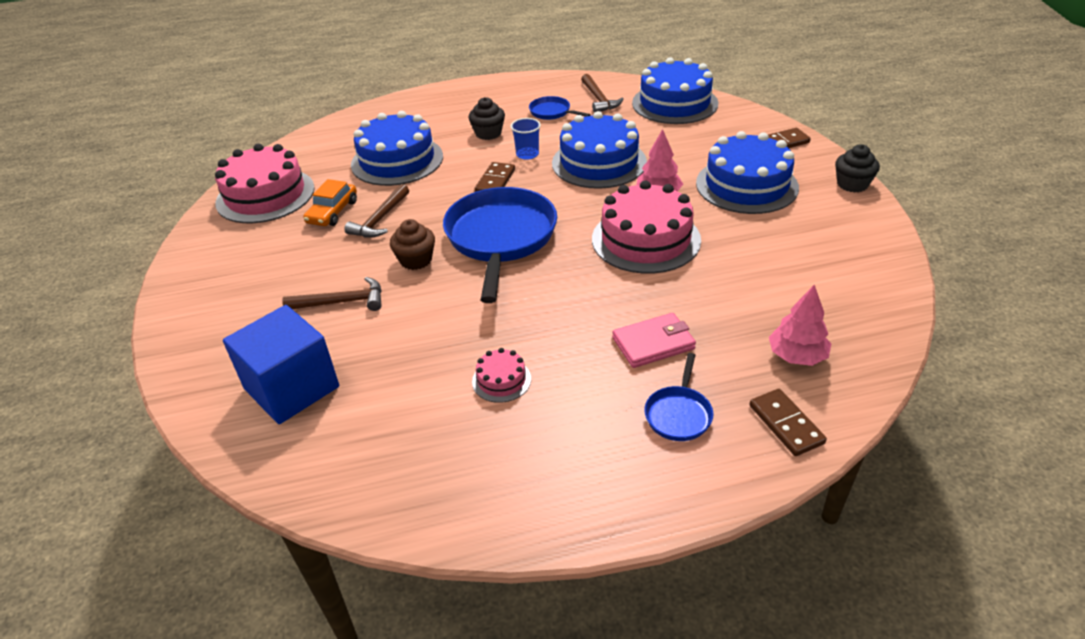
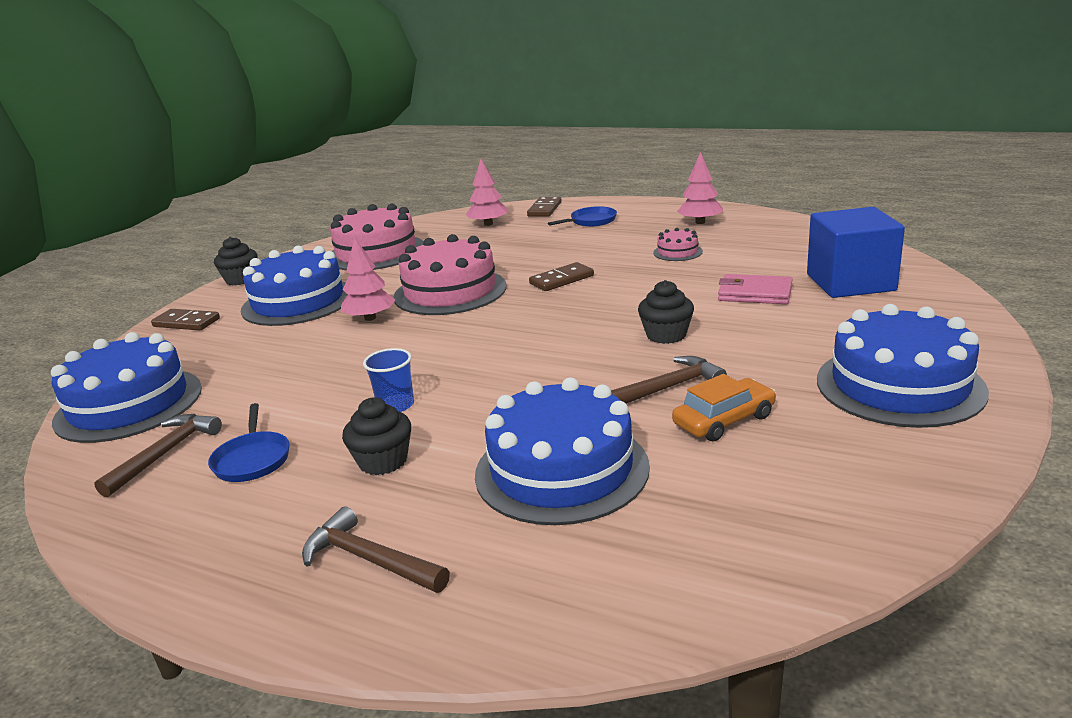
camera: 140 degrees left, 15 degrees down
pink cake [215,143,315,223] -> pink cake moved to [330,204,424,270]
brown hammer [282,277,382,311] -> brown hammer moved to [302,506,450,593]
brown cupcake [390,219,435,270] -> black cupcake [638,280,694,344]
blue pan [443,187,557,303] -> none
brown domino [475,162,515,192] -> brown domino moved to [529,262,594,291]
blue cake [552,111,647,189] -> blue cake moved to [817,304,989,428]
pink wallet [612,313,696,368] -> pink wallet moved to [718,274,793,304]
none -> pink tree [677,152,723,224]

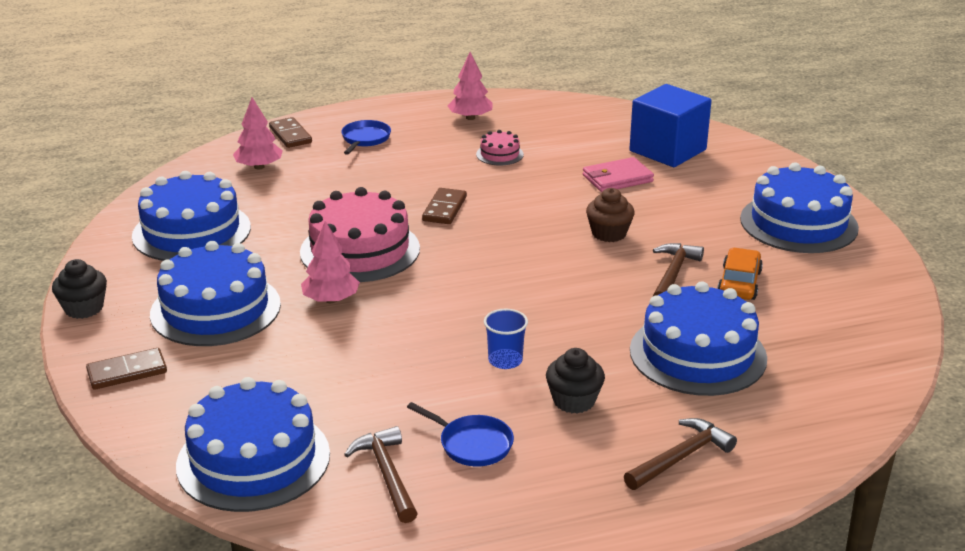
camera: 45 degrees left, 5 degrees up
brown hammer [302,506,450,593] -> brown hammer turned 150 degrees clockwise [624,418,737,490]
pink cake [330,204,424,270] -> blue cake [132,171,251,261]
black cupcake [638,280,694,344] -> brown cupcake [586,188,635,242]

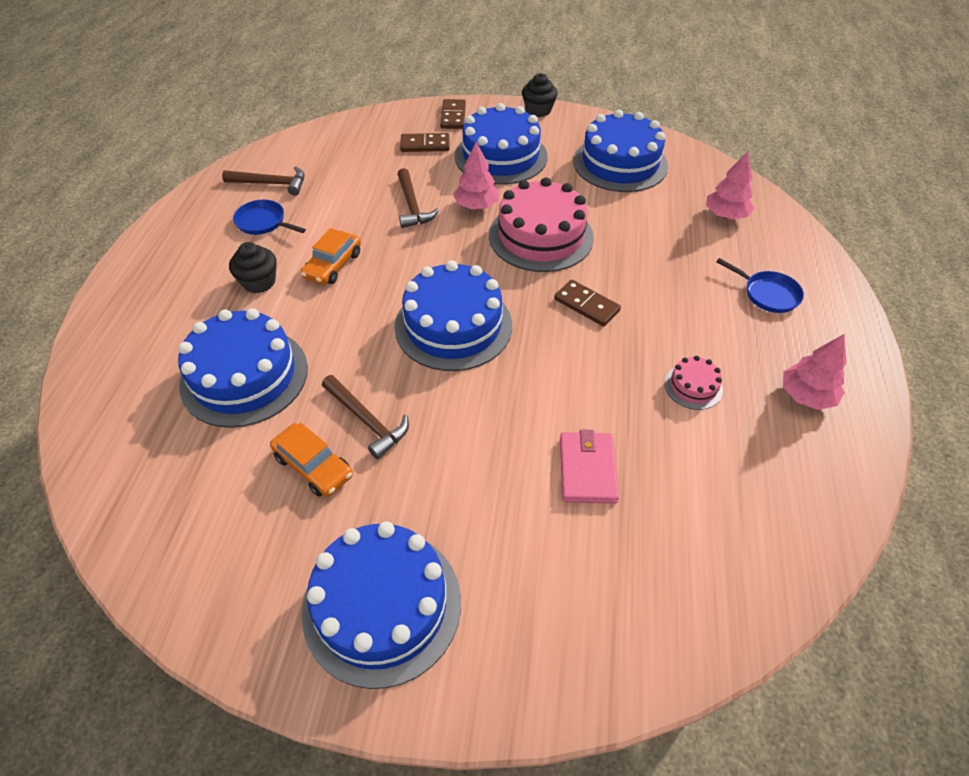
camera: 115 degrees right, 20 degrees up
blue cake [176,377,330,512] -> blue cake moved to [395,260,512,371]
brown domino [269,117,312,148] -> brown domino moved to [400,133,449,152]
blue pan [407,402,514,466] -> blue pan turned 60 degrees clockwise [233,200,306,235]
blue cup [484,309,528,369] -> orange car [301,228,361,285]
brown cupcake [586,188,635,242] -> none
brown hammer [624,418,737,490] -> brown hammer moved to [397,168,439,228]
blue cube [629,84,712,167] -> none

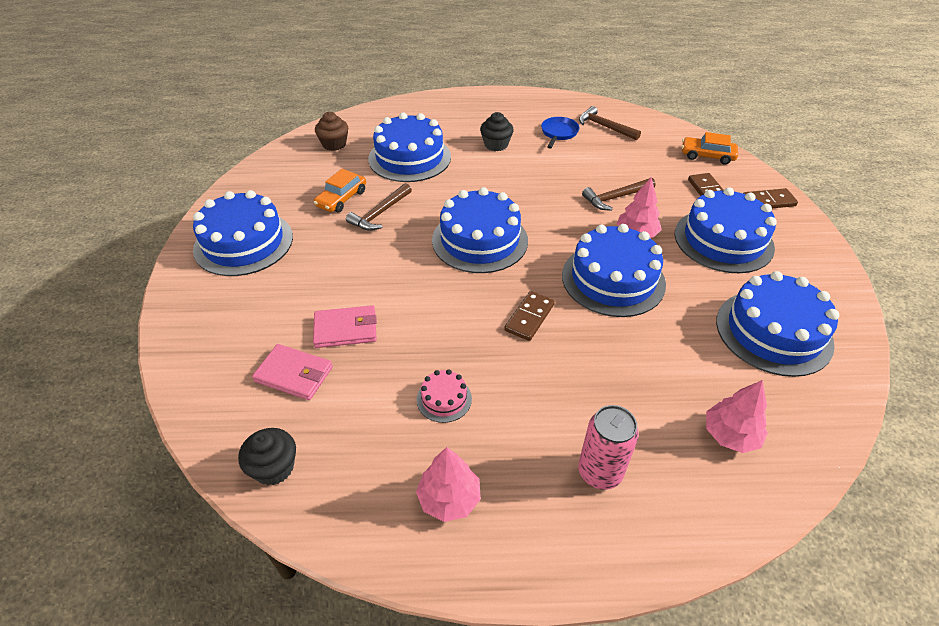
camera: 80 degrees right, 5 degrees down
brown hammer [222,166,304,196] -> brown hammer turned 135 degrees clockwise [579,106,641,140]
orange car [301,228,361,285] -> orange car moved to [682,132,738,165]
pink cake [489,177,594,272] -> blue cake [562,224,666,317]
black cupcake [522,73,558,117] -> black cupcake moved to [238,428,296,485]
blue pan [716,258,804,313] -> pink can [578,405,639,490]
none -> pink wallet [252,344,333,400]
none -> brown cupcake [315,112,348,151]

